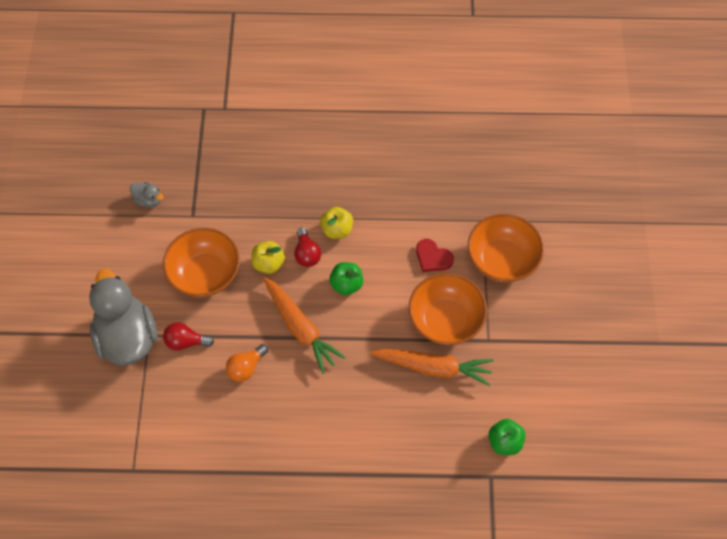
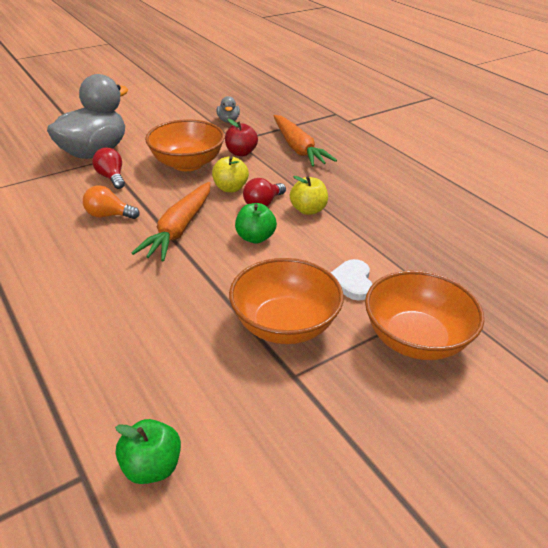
camera: 55 degrees right, 25 degrees down
orange carrot [370,349,494,386] -> orange carrot moved to [274,115,337,167]
red heart [416,239,454,272] -> white heart [331,259,373,301]
none -> red apple [225,119,258,156]

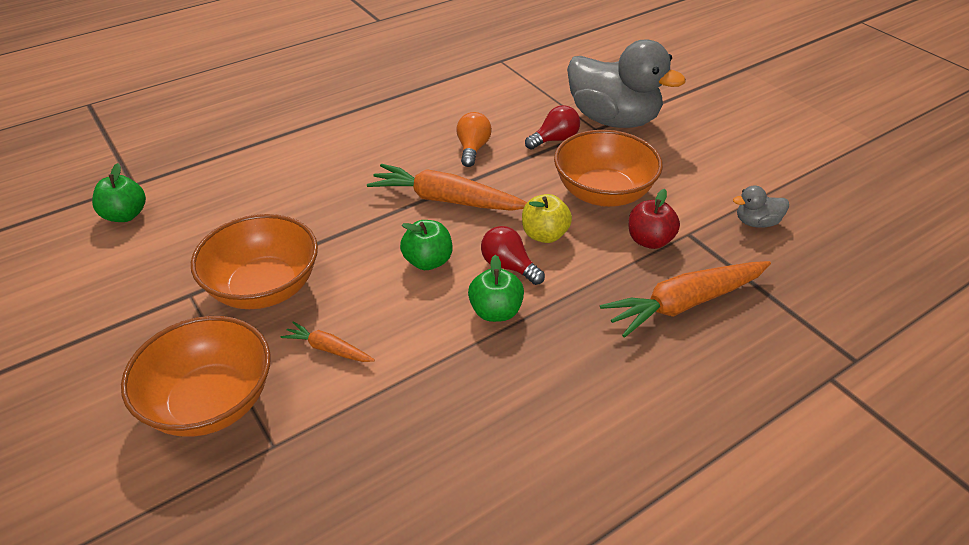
camera: 90 degrees right, 5 degrees up
yellow apple [290,176,328,215] -> green apple [468,255,524,322]
white heart [331,259,373,301] -> orange carrot [281,321,375,362]

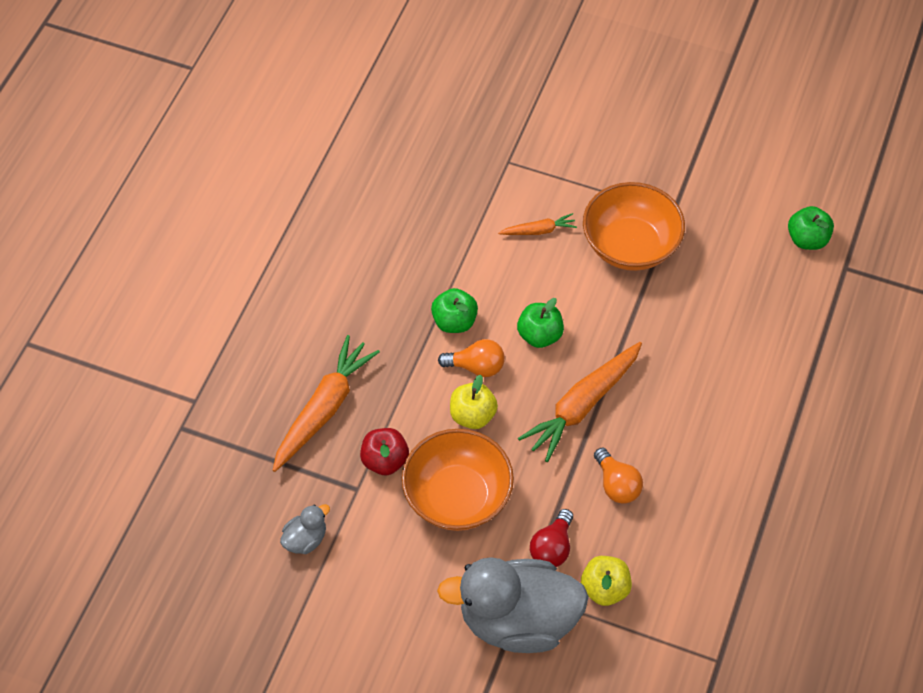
camera: 145 degrees right, 15 degrees up
orange bowl [121,316,271,437] -> none
orange carrot [367,164,527,211] -> orange carrot turned 150 degrees clockwise [518,342,642,462]
red light bulb [481,226,545,285] -> orange light bulb [438,339,505,377]
none -> yellow apple [581,556,632,606]

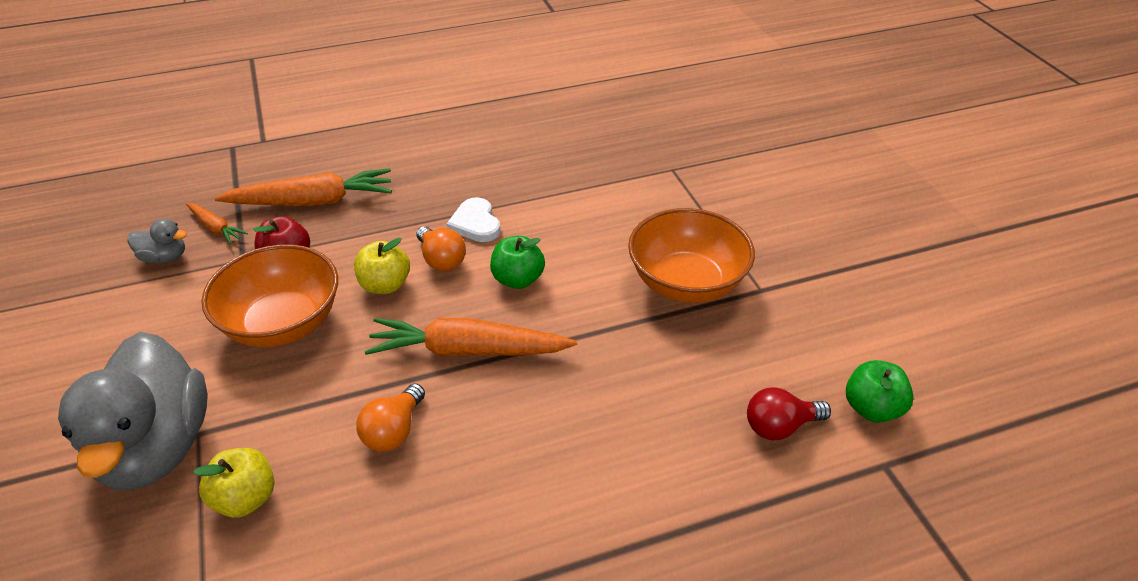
camera: 50 degrees right, 15 degrees down
green apple [431,288,478,333] -> white heart [447,197,501,242]
grey duck [437,557,589,653] -> grey duck turned 150 degrees counterclockwise [58,332,208,490]
orange carrot [498,213,577,235] -> orange carrot moved to [186,203,248,244]
red light bulb [530,509,573,567] -> red light bulb moved to [747,387,831,440]

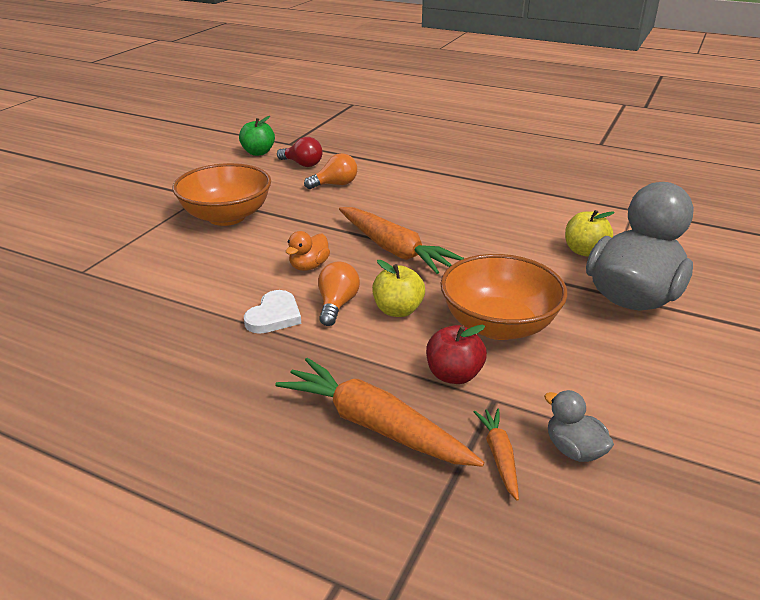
camera: 135 degrees left, 10 degrees down
orange light bulb [356,383,425,452] -> orange light bulb moved to [304,153,357,189]
green apple [490,236,545,289] -> orange duck [286,231,330,271]

